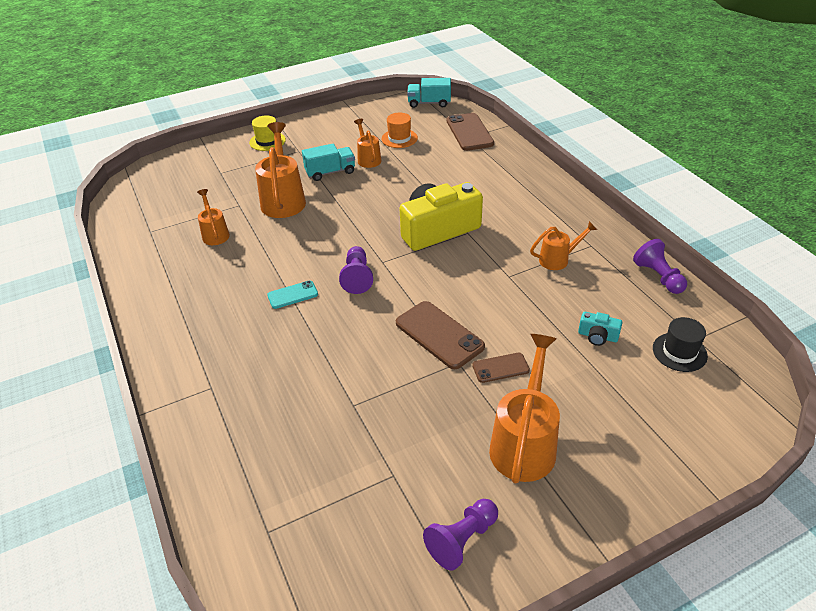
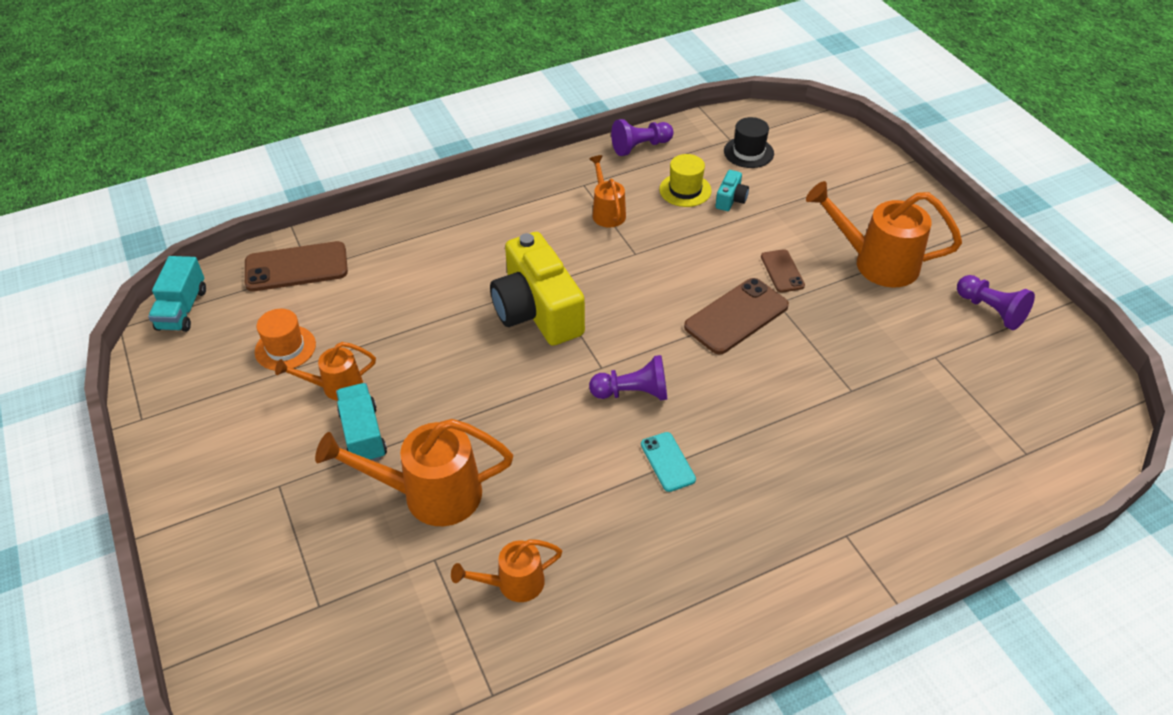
camera: 90 degrees left, 5 degrees up
yellow hat [249,115,286,151] -> yellow hat moved to [659,154,712,207]

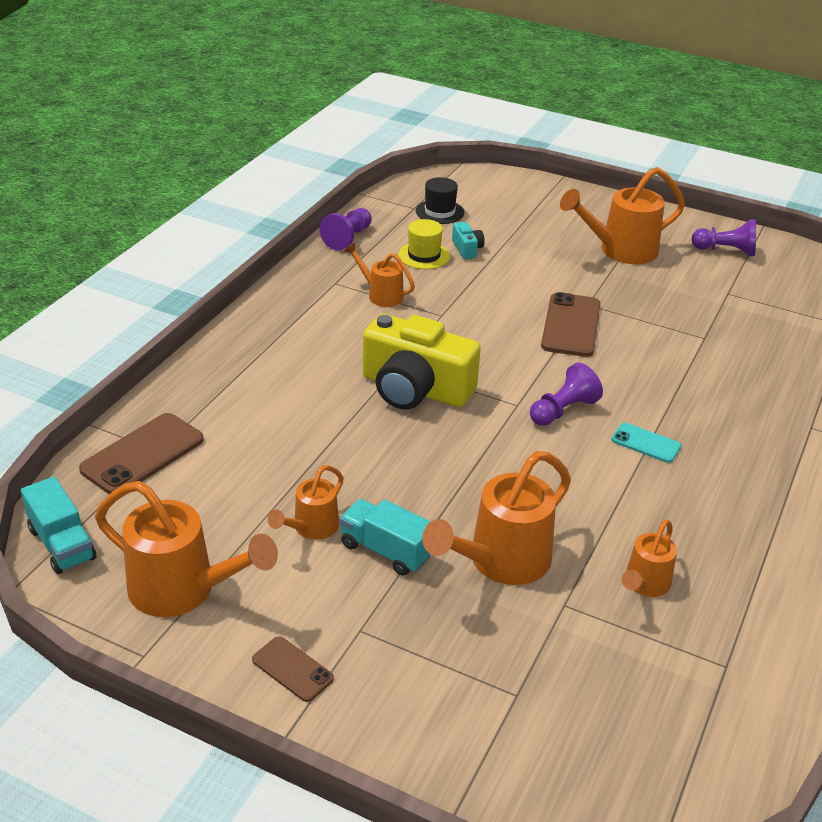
camera: 40 degrees left, 10 degrees down
orange hat [255,309,316,371] -> none
brown phone [761,249,805,293] -> brown phone moved to [252,636,334,702]
none -> orange watering can [95,481,278,617]

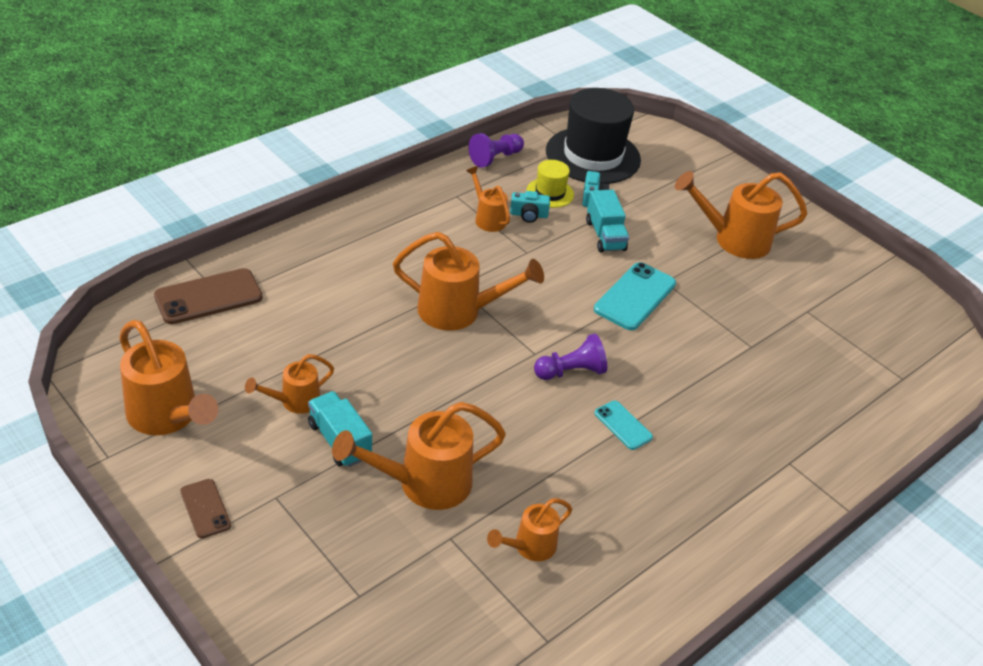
camera: 20 degrees right, 5 degrees up
turquoise truck [21,476,96,574] -> turquoise truck moved to [586,190,629,253]
yellow camera [363,314,481,410] -> orange watering can [393,232,544,331]
black hat [416,177,464,224] -> black hat [546,88,641,184], size x2.09
brown phone [541,292,601,357] -> turquoise phone [594,262,676,330]
purple pawn [692,219,756,256] -> none
none -> turquoise camera [510,191,550,223]

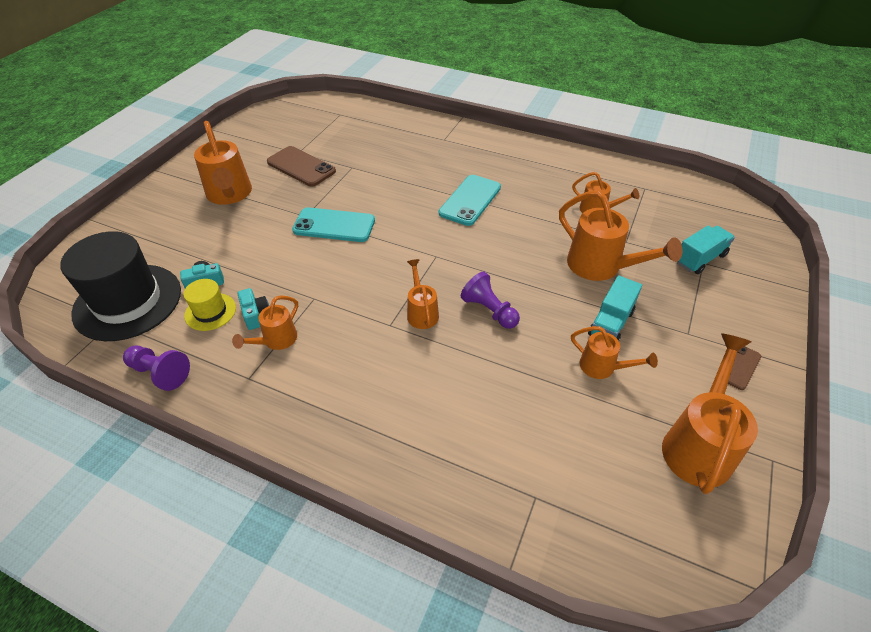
camera: 110 degrees left, 5 degrees up
brown phone [154,268,263,324] -> brown phone moved to [267,146,336,187]
orange watering can [393,232,544,331] -> orange watering can [407,259,439,329], size x0.57
purple pawn [534,334,607,380] -> purple pawn moved to [461,272,520,329]
turquoise truck [586,190,629,253] -> turquoise truck moved to [677,226,735,274]
turquoise phone [594,400,653,450] -> turquoise phone [439,175,501,226], size x1.77

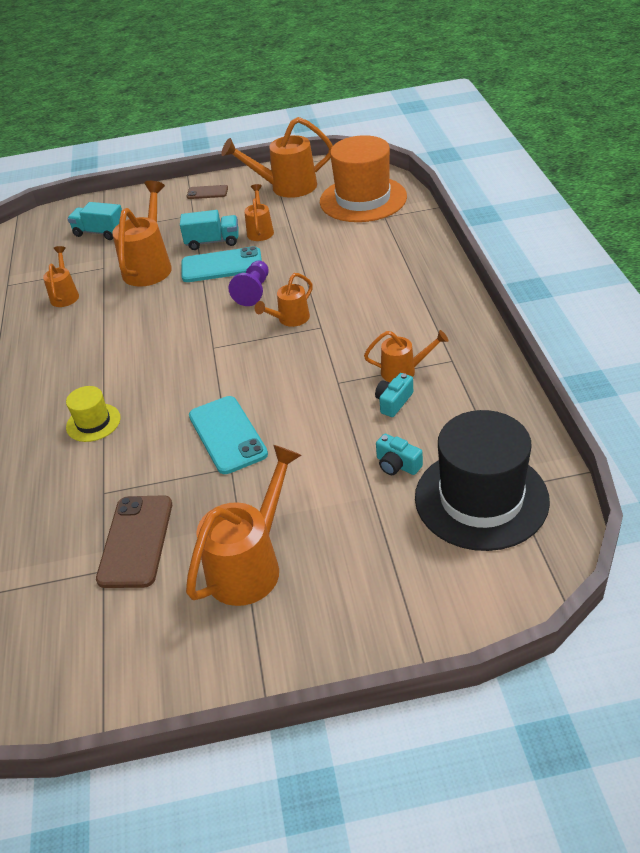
camera: 120 degrees left, 5 degrees down
purple pawn [123,346,190,391] -> none
yellow hat [183,279,236,331] -> yellow hat moved to [66,386,121,442]
turquoise phone [439,175,501,226] -> turquoise phone moved to [181,246,262,282]
none -> orange hat [320,135,407,222]

